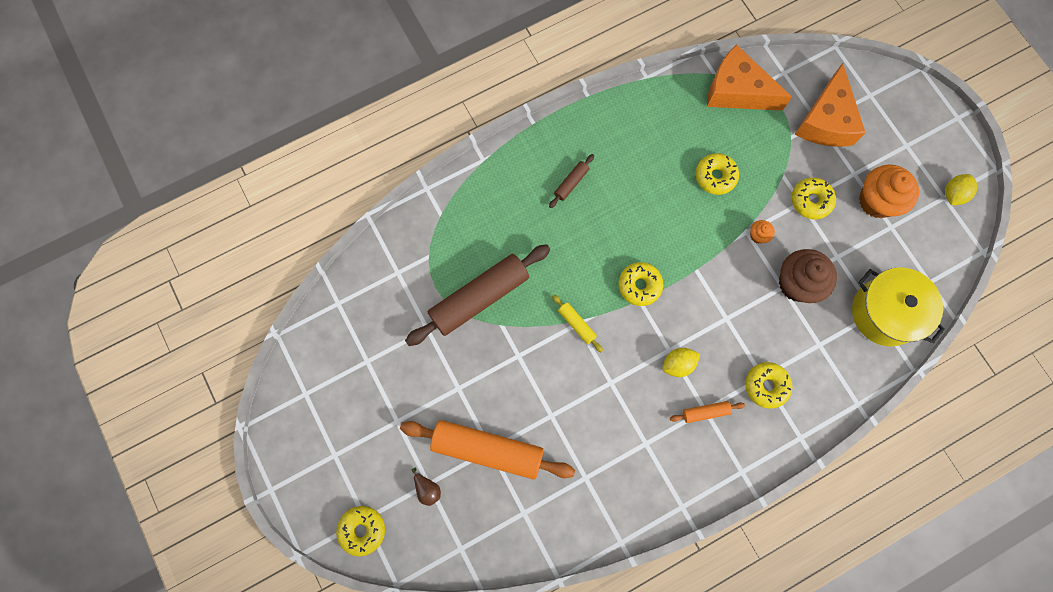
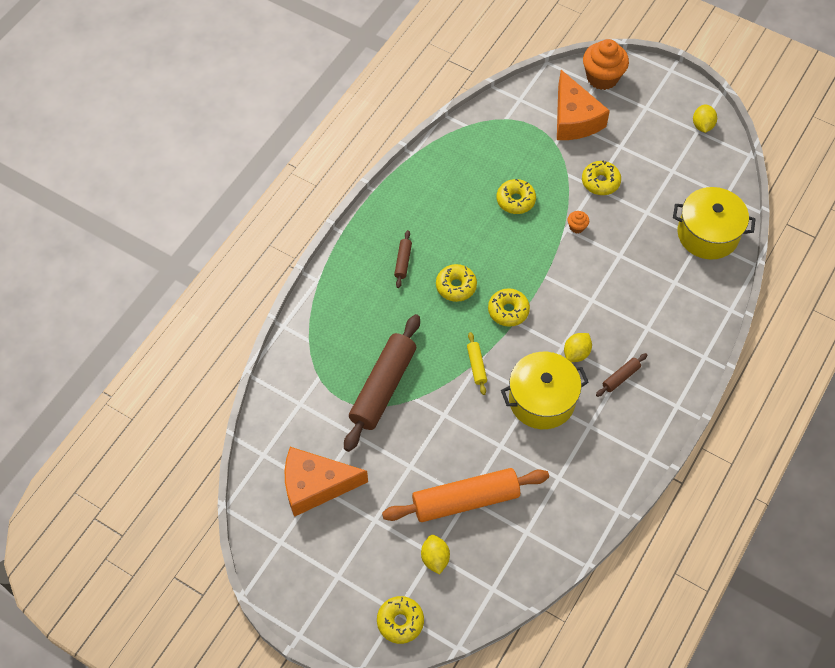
camera: 30 degrees left, 15 degrees down
brown pear [411,468,441,506] -> yellow lemon [421,535,450,575]
yellow rolling pin [552,295,603,352] -> yellow rolling pin turned 60 degrees clockwise [467,332,487,395]
orange rolling pin [670,401,745,423] -> brown rolling pin [596,353,647,397]
orange cheese [707,44,792,111] -> orange cheese moved to [285,447,368,517]
yellow donut [745,362,792,409] -> yellow donut moved to [436,264,477,302]
brown cupcake [779,249,837,303] -> none
orange cupcake [859,164,919,218] -> orange cupcake moved to [583,39,629,90]
none -> yellow pot [501,352,589,429]

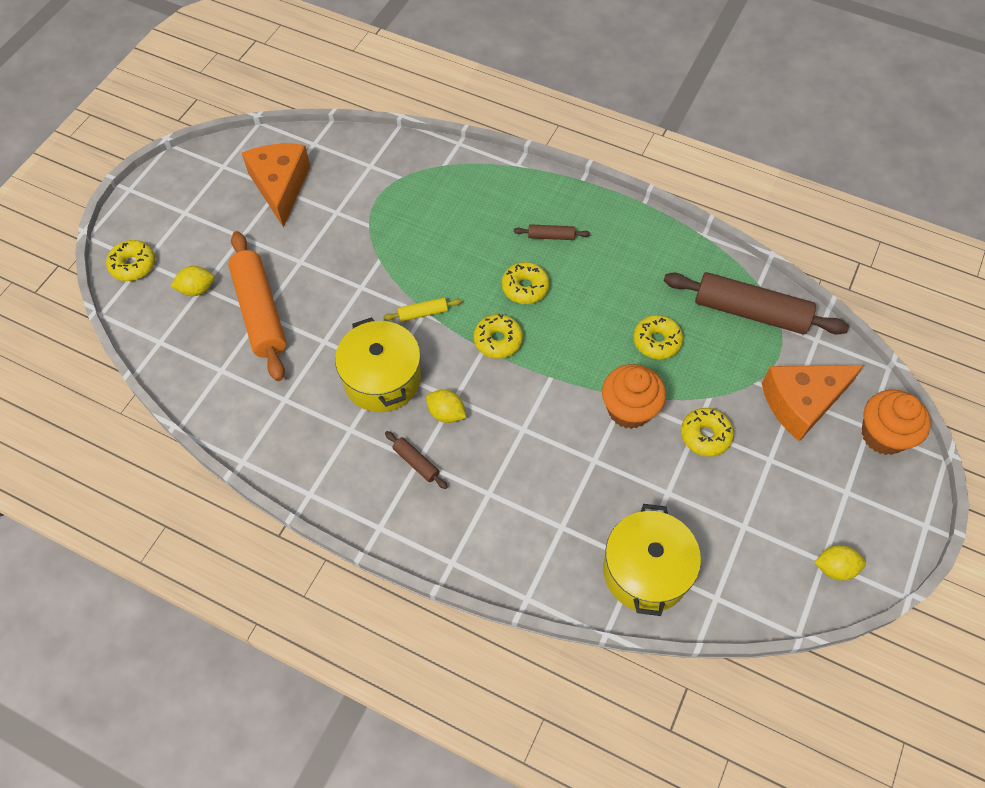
camera: 85 degrees right, 0 degrees up
brown rolling pin [344,314,420,452] -> brown rolling pin moved to [664,272,849,334]
orange cupcake [568,211,589,233] -> orange cupcake [602,364,666,429], size x2.24

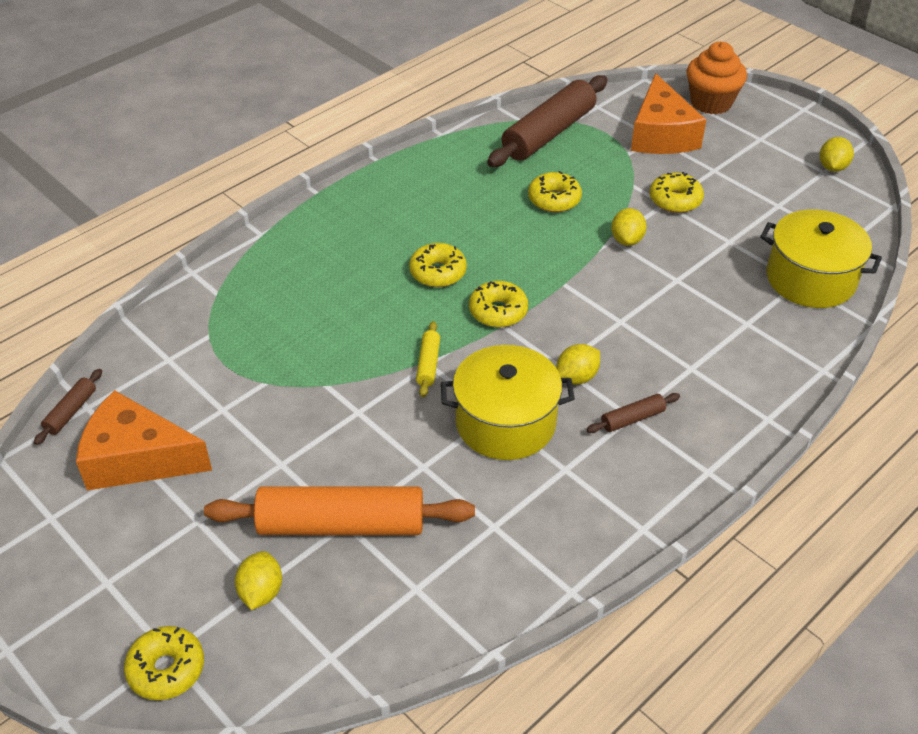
camera: 70 degrees left, 15 degrees down
brown rolling pin [514,224,590,240] -> brown rolling pin moved to [34,369,102,445]
orange cupcake [602,364,666,429] -> yellow lemon [611,208,647,246]

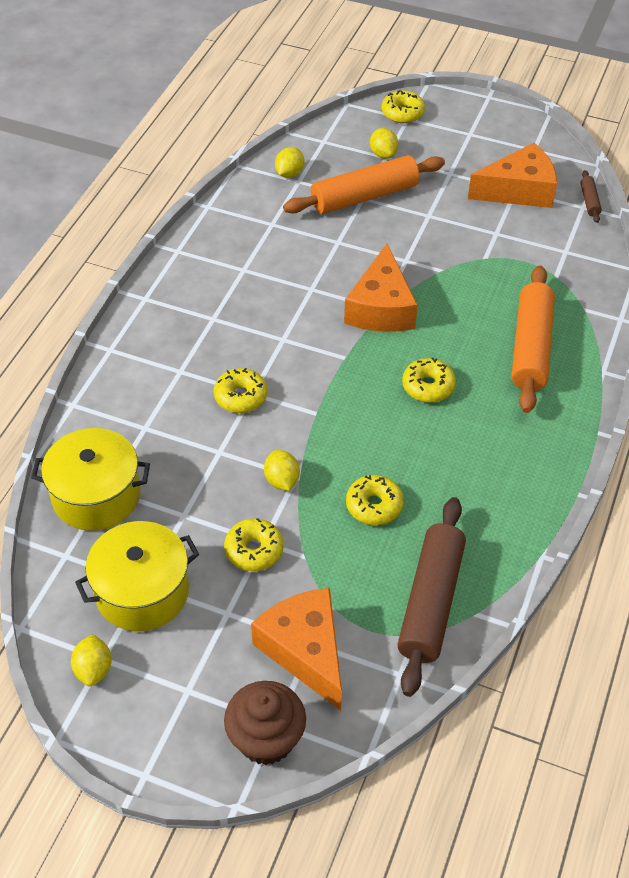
camera: 155 degrees right, 5 degrees up
yellow rolling pin [416,321,440,397] -> orange cheese [344,244,418,332]
yellow pot [441,345,575,460] -> yellow pot moved to [75,521,199,631]
yellow donut [469,281,528,327] -> yellow donut moved to [214,368,267,413]
yellow lemon [556,344,600,385] -> yellow lemon moved to [275,147,304,178]
brown rolling pin [586,393,680,433] -> none
orange cupcake [686,42,747,114] -> brown cupcake [224,681,306,765]
none -> orange rolling pin [511,265,555,413]

